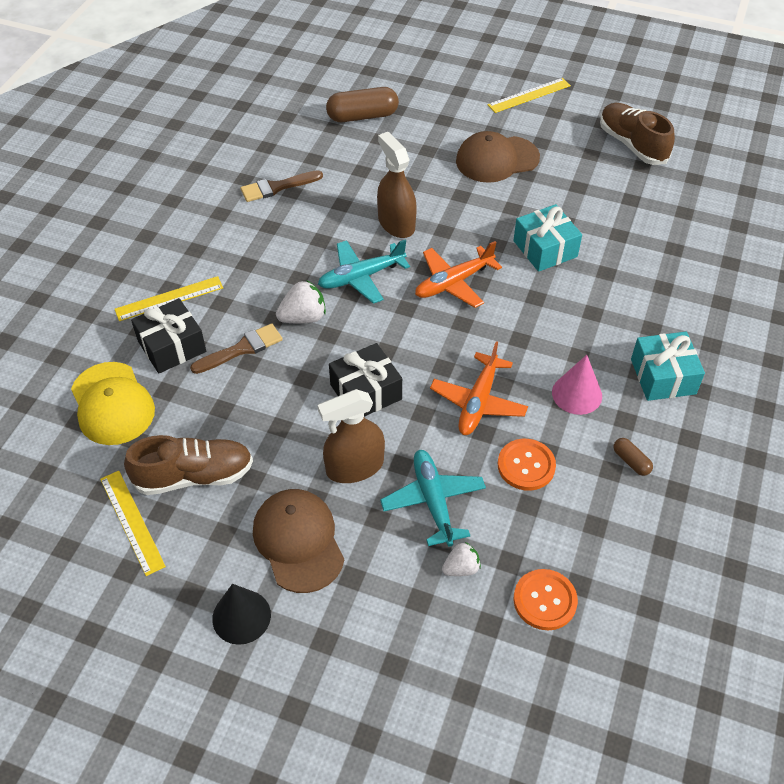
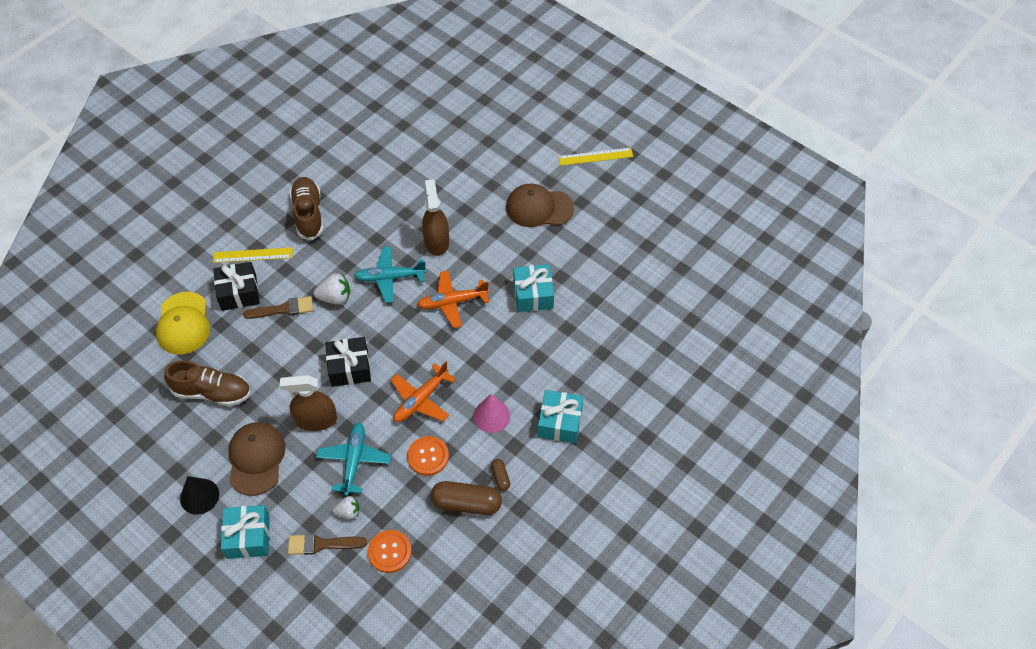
camera: 20 degrees right, 5 degrees up
yellow ruler [100,471,166,576] -> none
brown brush [241,170,323,202] -> brown brush moved to [288,534,367,555]
brown capsule [326,87,399,122] -> brown capsule moved to [431,481,502,515]
brown shoe [600,103,675,165] -> brown shoe moved to [290,177,324,240]
none -> turquoise gift [221,505,270,559]

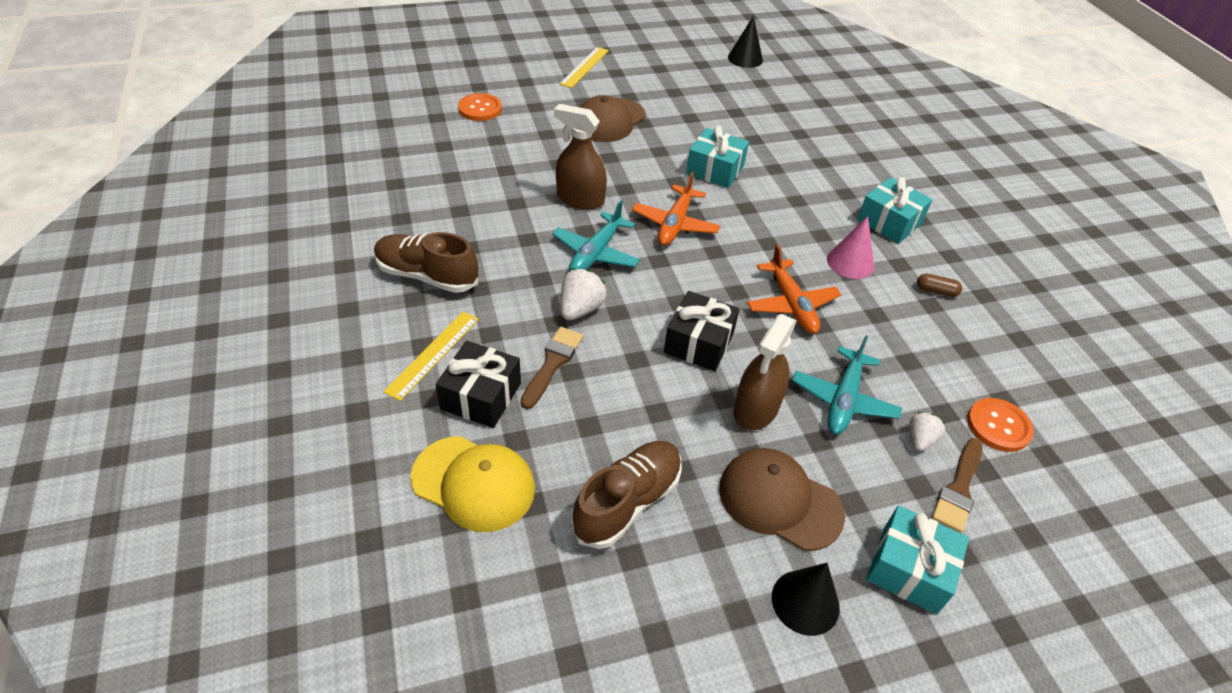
camera: 60 degrees left, 10 degrees down
turquoise plane [316,422,391,496] -> turquoise plane turned 105 degrees counterclockwise [792,335,902,434]
orange button [407,436,449,476] -> orange button moved to [458,93,502,121]
brown capsule [431,481,502,515] -> none
none -> black cone [728,16,763,68]

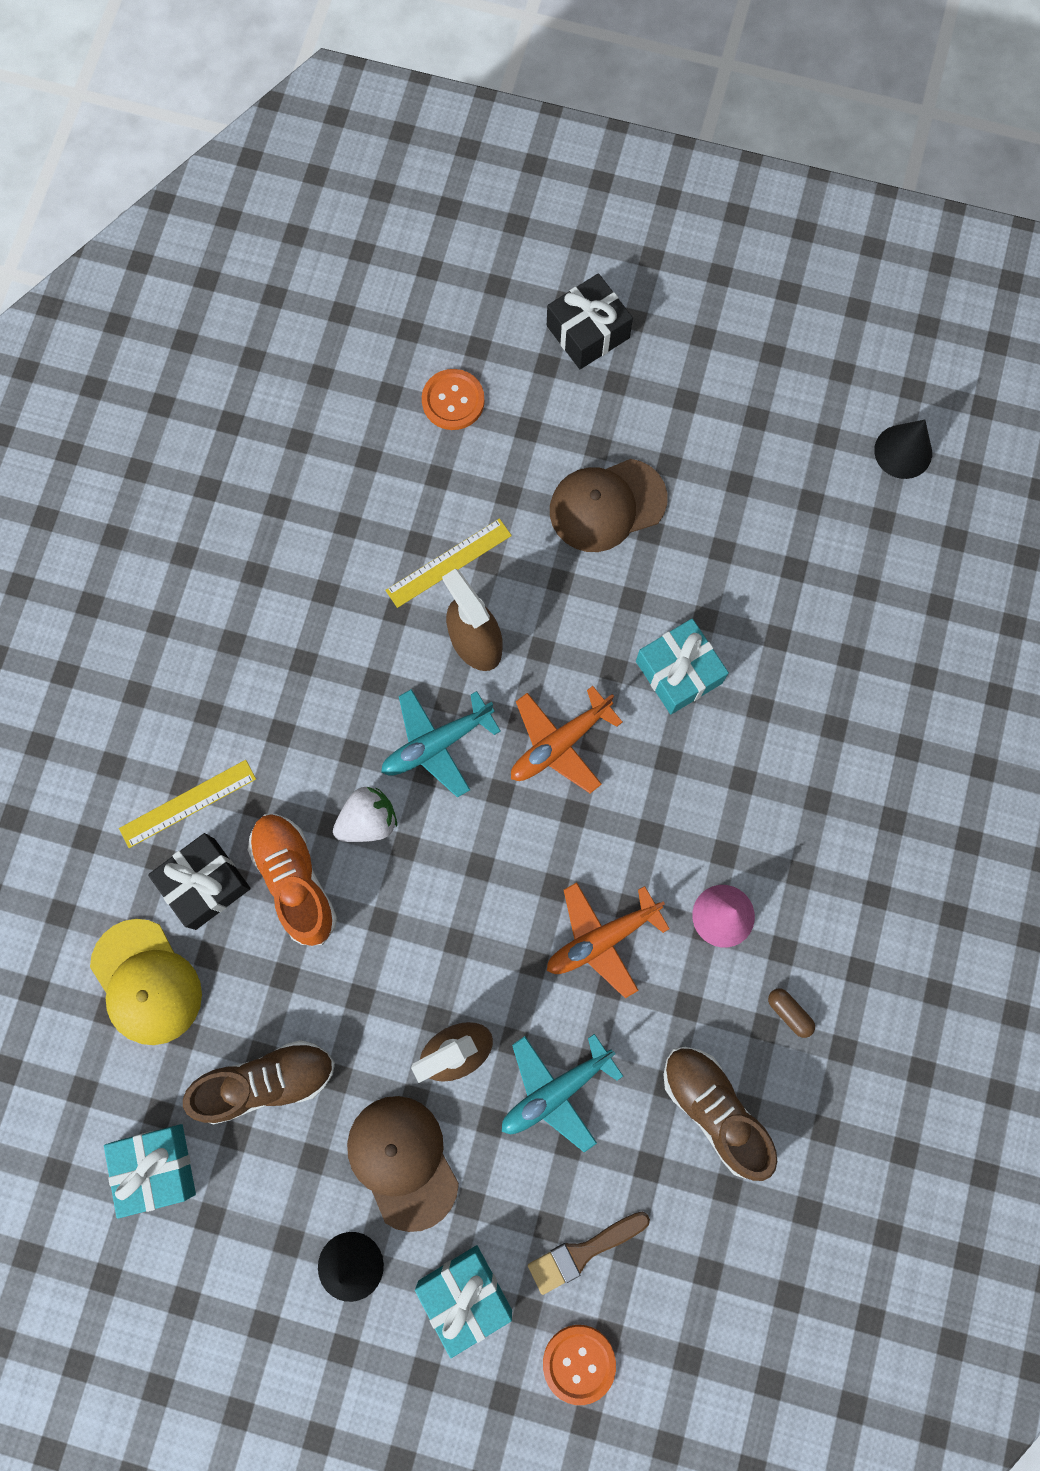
camera: 35 degrees right, 30 degrees up
brown shoe [374,232,478,293] -> brown shoe moved to [663,1047,777,1181]
brown brush [520,327,583,409] -> orange shoe [248,814,337,946]
yellow ruler [559,47,609,88] -> yellow ruler moved to [385,518,512,608]
black gift [664,291,740,371] -> black gift moved to [547,273,633,369]
orange plane [747,244,841,334] -> orange plane turned 45 degrees clockwise [547,882,670,998]
turquoise gift [857,177,933,244] -> turquoise gift moved to [104,1124,196,1219]
white strawberry [909,412,945,451] -> none
orange button [967,398,1034,452] -> orange button moved to [543,1325,616,1405]

